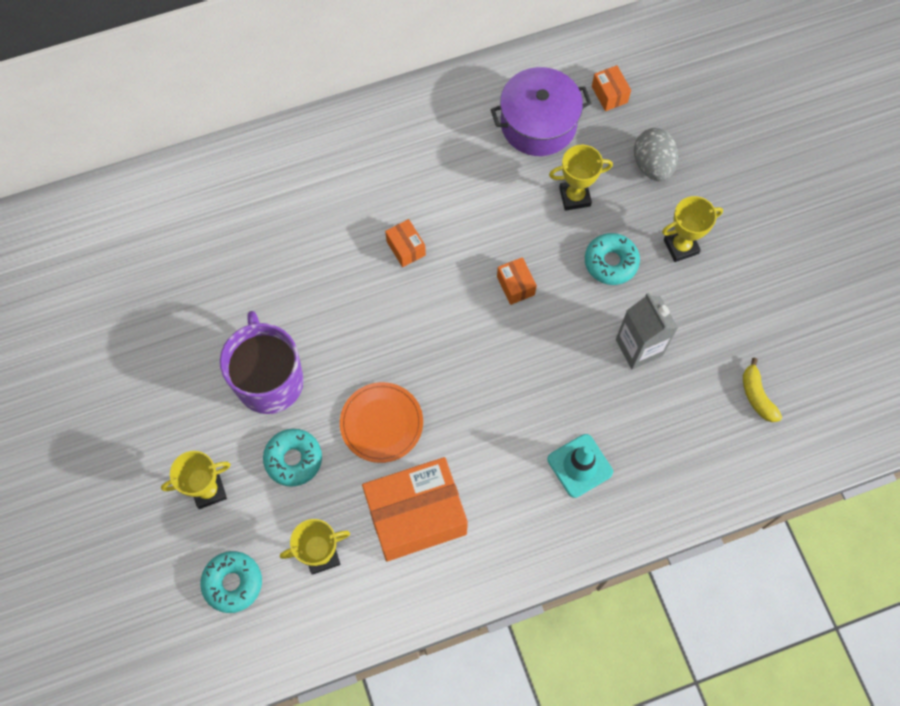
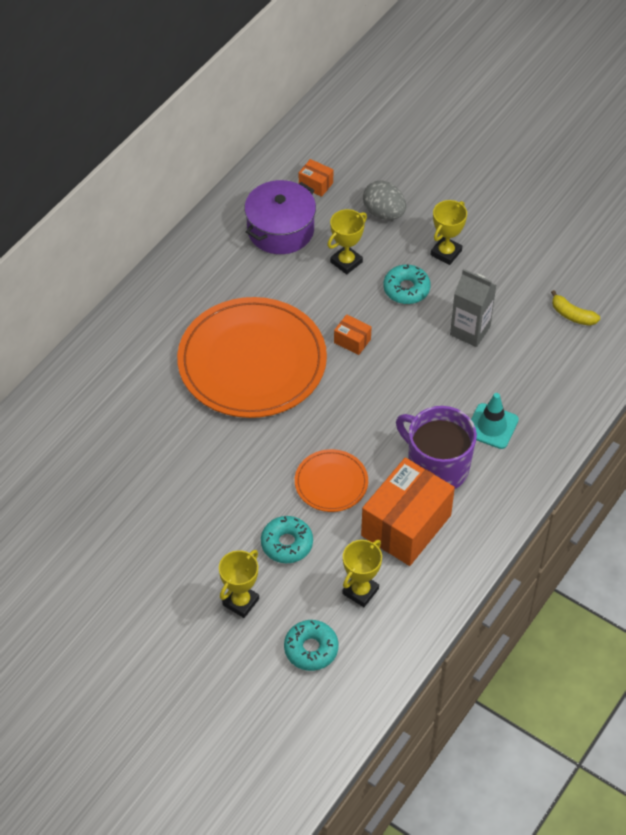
camera: 35 degrees left, 15 degrees down
purple mug [220,311,304,414] -> purple mug moved to [396,406,477,489]
orange box [385,219,426,267] -> orange plate [177,297,327,418]

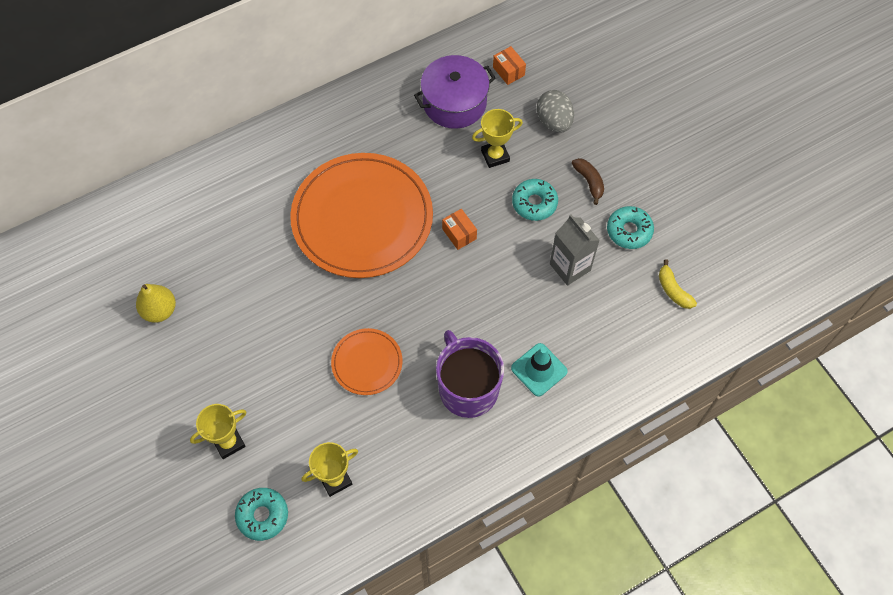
camera: 25 degrees right, 10 degrees up
turquoise donut [261,516,313,563] -> turquoise donut moved to [607,206,654,249]
orange box [361,457,455,566] -> none
yellow trophy [431,200,467,265] -> brown banana [572,158,604,205]
none -> yellow pear [136,284,176,323]

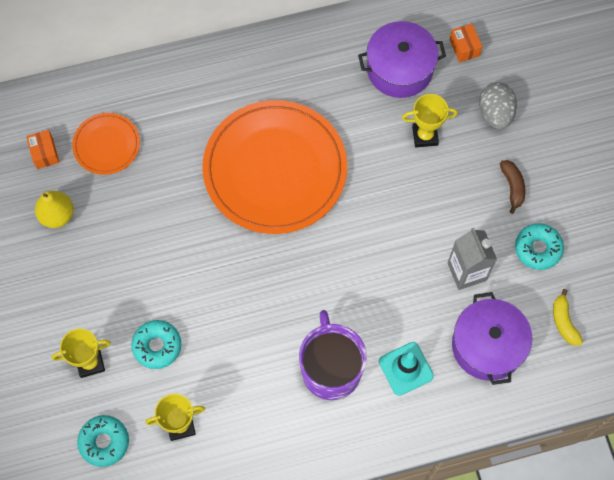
camera: 15 degrees right, 5 degrees up
orange plate [331,328,403,395] -> orange plate moved to [72,113,140,175]
orange box [442,209,477,250] -> orange box moved to [26,130,59,169]
turquoise donut [512,179,558,221] -> turquoise donut moved to [131,320,182,369]
none -> purple pot [452,292,532,385]

